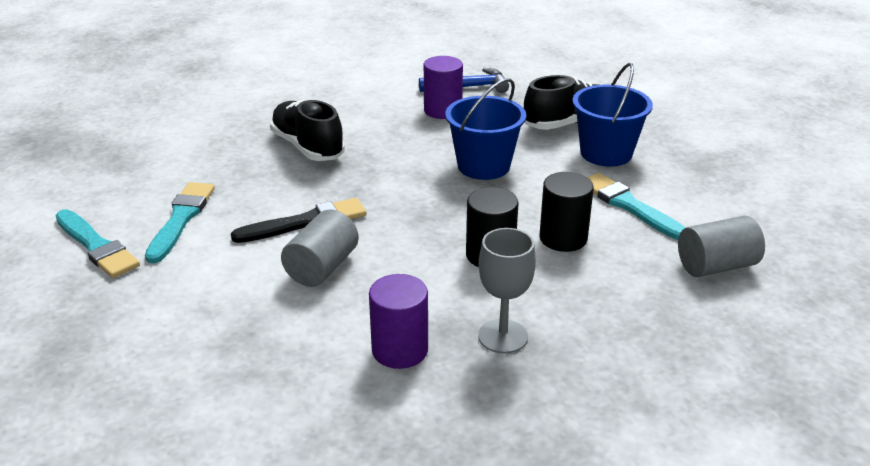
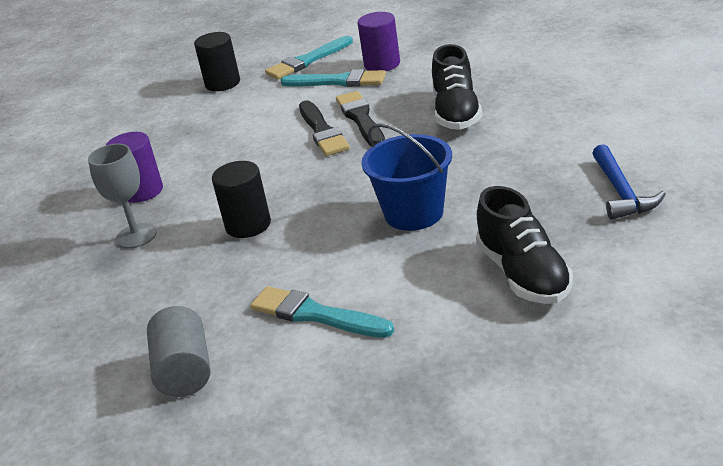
camera: 100 degrees right, 0 degrees up
black shoe [270,100,345,161] -> black shoe turned 120 degrees clockwise [432,44,483,130]
grey cylinder [281,209,359,287] -> none
purple cylinder [424,56,463,119] -> purple cylinder moved to [358,12,400,71]
black cylinder [539,172,594,252] -> black cylinder moved to [194,32,240,91]
blue bucket [572,63,653,167] -> none
turquoise brush [587,173,685,240] -> turquoise brush turned 120 degrees counterclockwise [250,286,394,338]
none -> black brush [336,91,385,147]

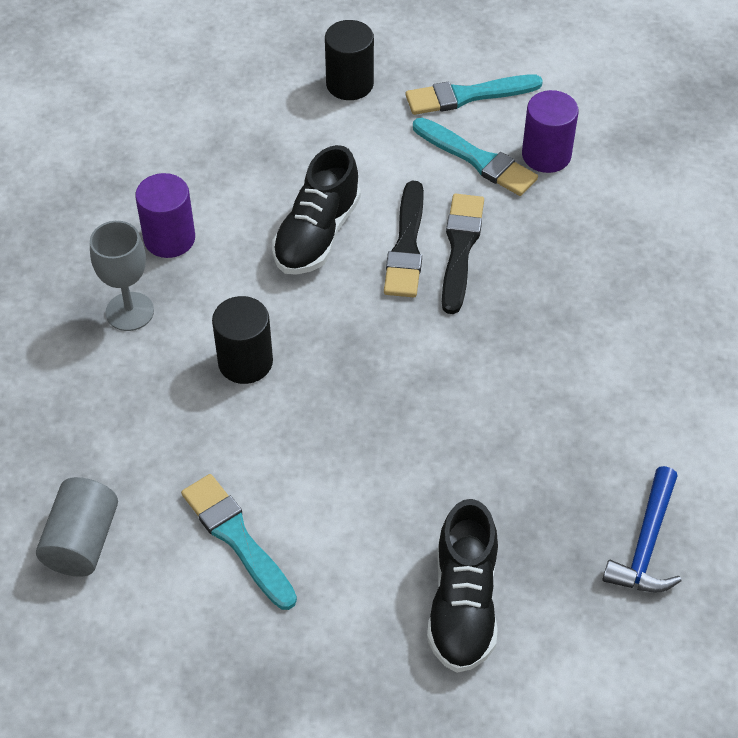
camera: 20 degrees right, 20 degrees up
blue bucket [361,123,452,231] -> none
black shoe [432,44,483,130] -> black shoe moved to [272,145,361,275]

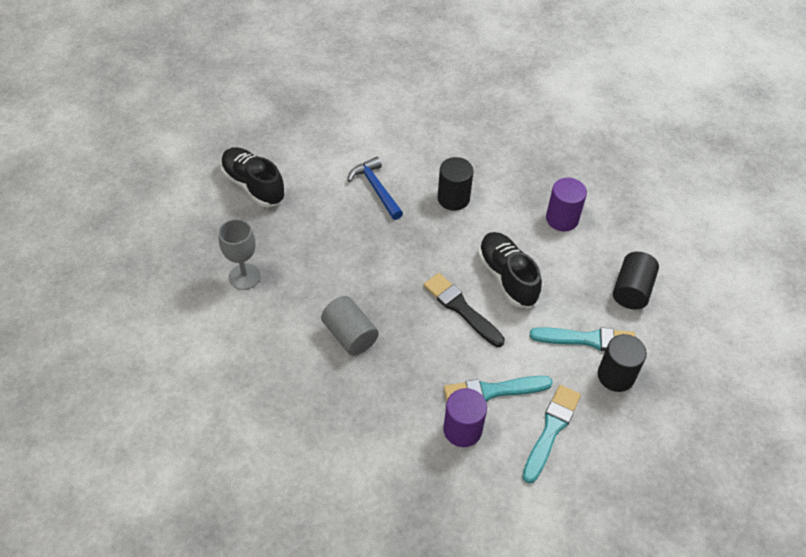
camera: 130 degrees right, 0 degrees up
grey cylinder [36,477,118,577] -> grey cylinder moved to [321,296,379,356]
grey goblet [90,221,154,331] -> grey goblet moved to [219,219,261,290]
turquoise brush [181,474,297,610] -> turquoise brush moved to [530,327,635,351]
black brush [442,194,484,314] -> none
blue hammer [602,466,682,593] -> blue hammer moved to [348,157,403,220]
none -> black cylinder [613,252,659,309]

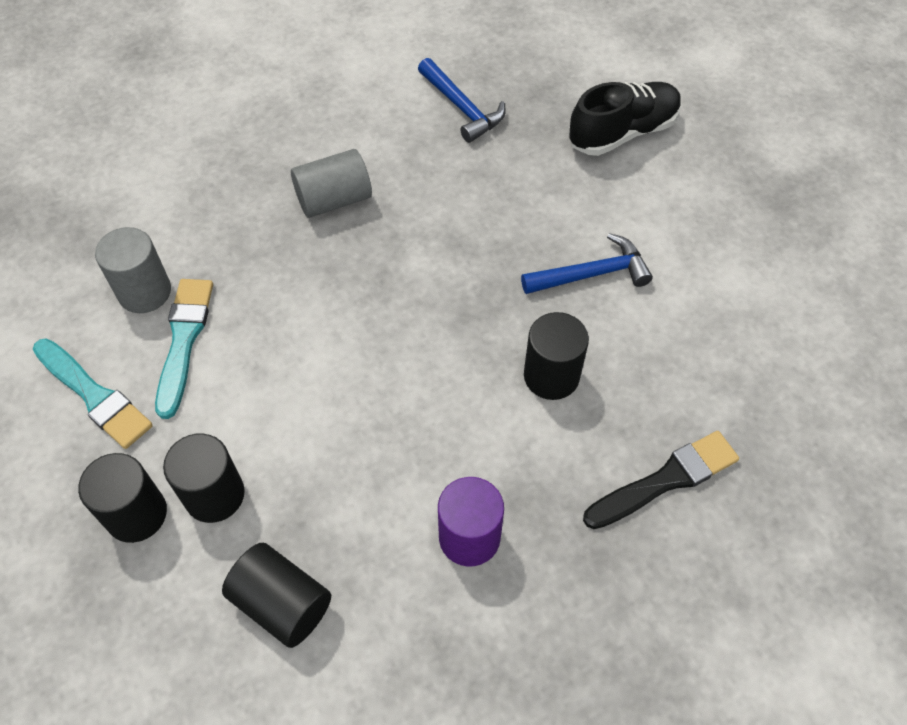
camera: 105 degrees right, 5 degrees up
grey goblet [219,219,261,290] -> blue hammer [418,58,506,143]
black brush [424,273,505,347] -> black brush moved to [583,431,739,529]
purple cylinder [443,388,487,447] -> grey cylinder [95,227,171,313]
black shoe [478,232,542,308] -> none
turquoise brush [530,327,635,351] -> black cylinder [163,433,245,523]

